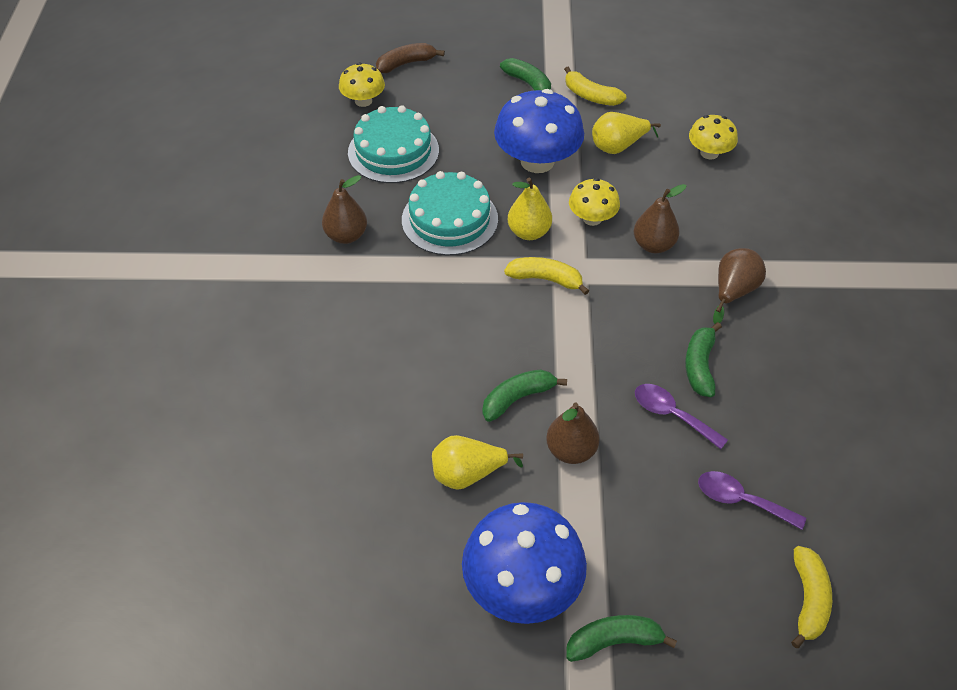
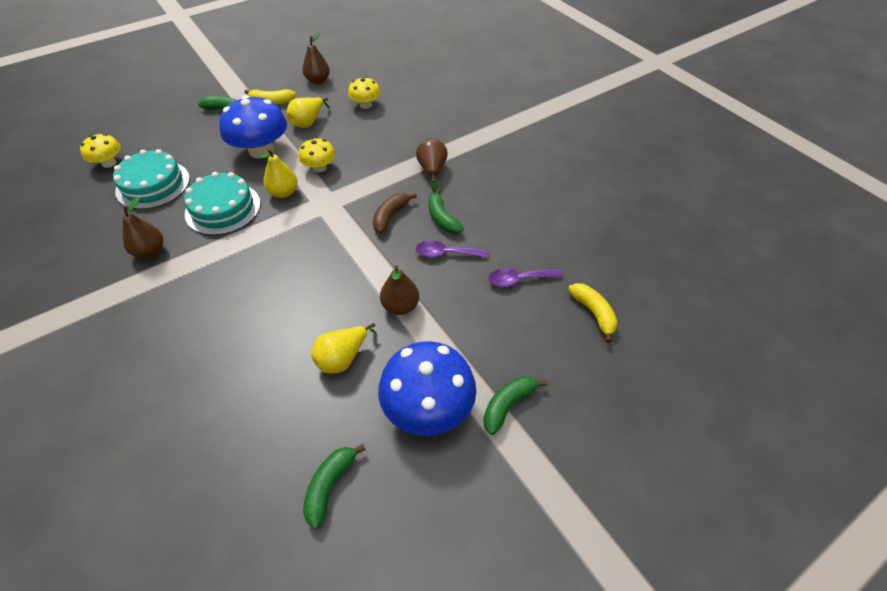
camera: 35 degrees left, 0 degrees up
brown banana [376,43,445,73] -> brown banana moved to [373,193,417,234]
green banana [482,369,567,422] -> green banana moved to [303,444,366,529]
yellow banana [504,257,589,295] -> none
brown pear [634,184,687,254] -> brown pear moved to [302,31,330,84]

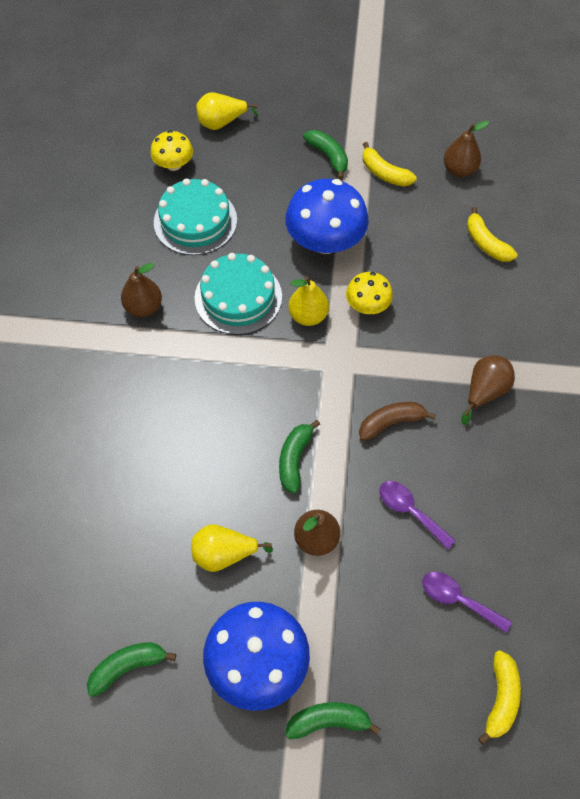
camera: 40 degrees right, 10 degrees up
yellow pear [287,97,330,128] -> yellow pear moved to [196,92,258,130]
yellow mushroom [348,77,381,109] -> yellow banana [467,207,517,262]
green banana [428,189,464,234] -> green banana moved to [279,420,320,494]

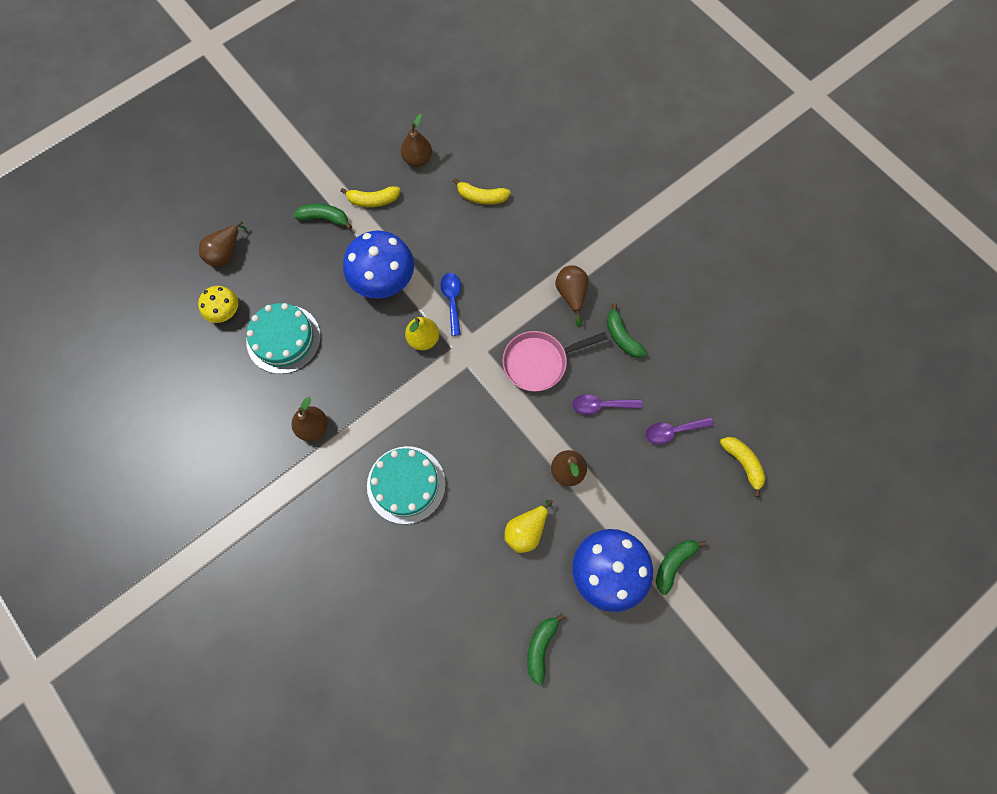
camera: 45 degrees left, 10 degrees up
turquoise cake [195,253,282,335] -> turquoise cake moved to [367,446,446,524]
yellow pear [196,92,258,130] -> brown pear [199,221,247,267]
green banana [279,420,320,494] -> green banana moved to [607,303,647,358]
yellow mushroom [346,272,393,314] -> blue spoon [440,273,461,336]
brown banana [359,402,436,441] -> pink pan [502,331,608,392]

